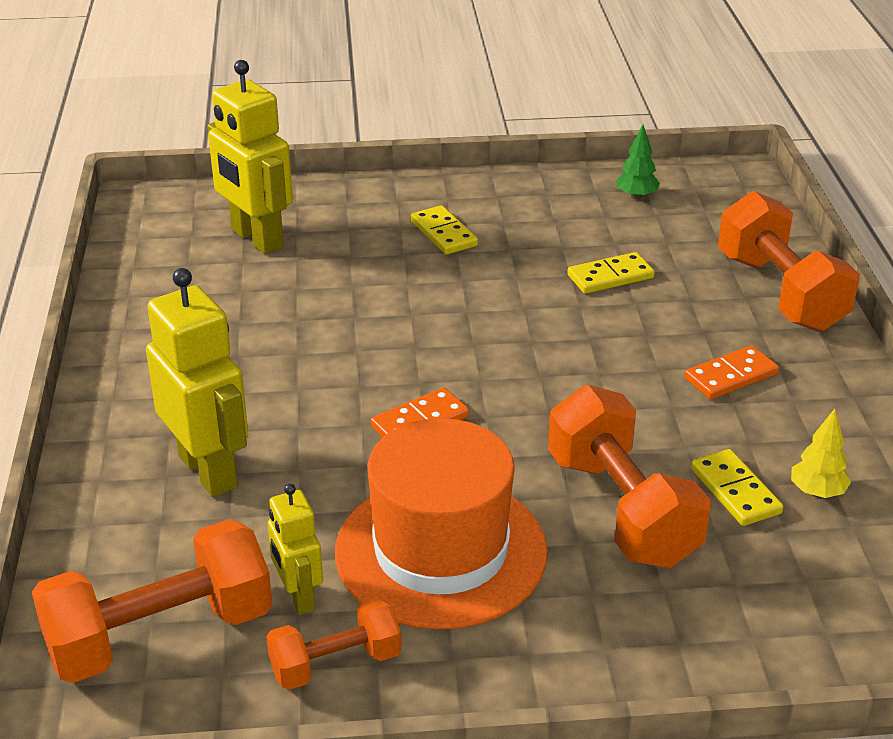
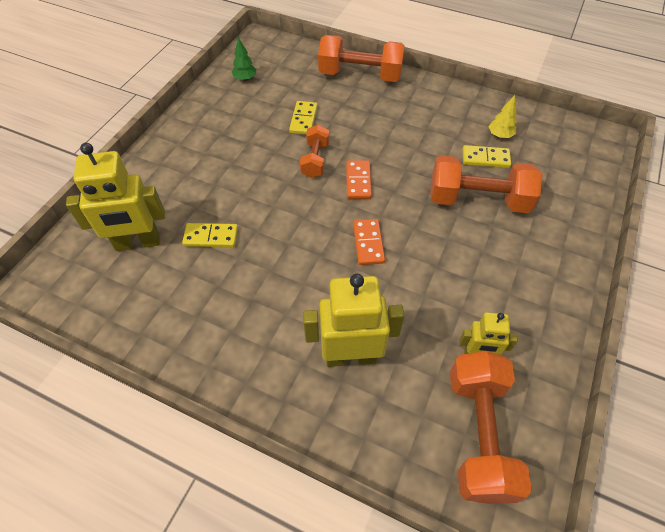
camera: 60 degrees left, 20 degrees up
orange dumbbell [266,598,402,690] -> orange dumbbell moved to [300,124,329,178]
orange hat [335,418,548,629] -> none
yellow domino [411,205,478,255] -> yellow domino moved to [182,223,238,247]
orange domino [684,345,779,399] -> orange domino moved to [346,160,372,199]

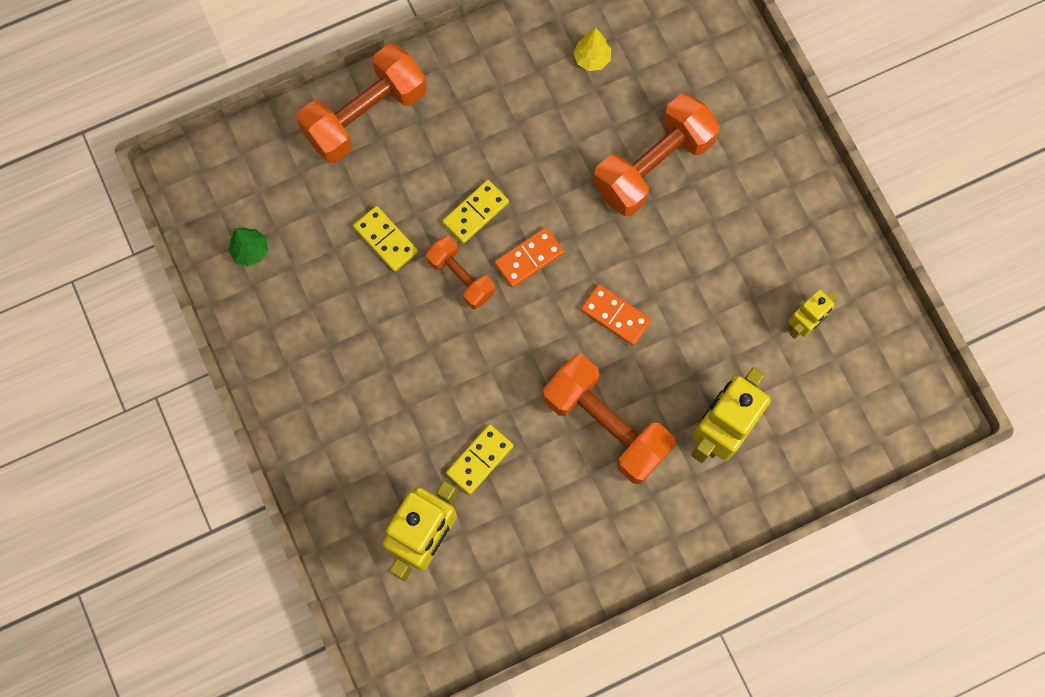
camera: 50 degrees left, 20 degrees up
orange domino [346,160,372,199] -> orange domino turned 75 degrees counterclockwise [495,227,564,288]
orange dumbbell [450,351,532,504] -> orange dumbbell moved to [543,355,676,484]
yellow domino [463,145,511,168] -> yellow domino moved to [442,180,509,243]

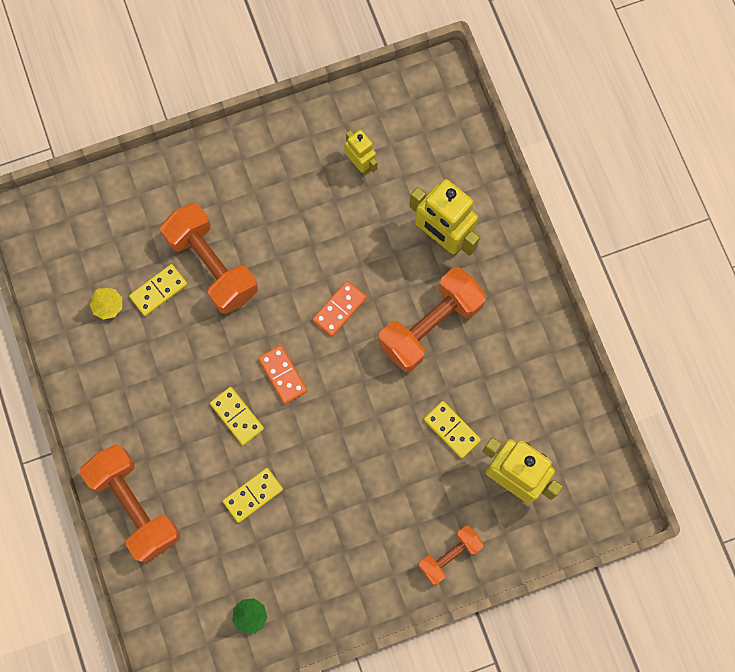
camera: 85 degrees left, 0 degrees up
orange dumbbell [426,236,495,309] -> orange dumbbell moved to [418,526,484,585]
none -> yellow domino [129,264,188,316]

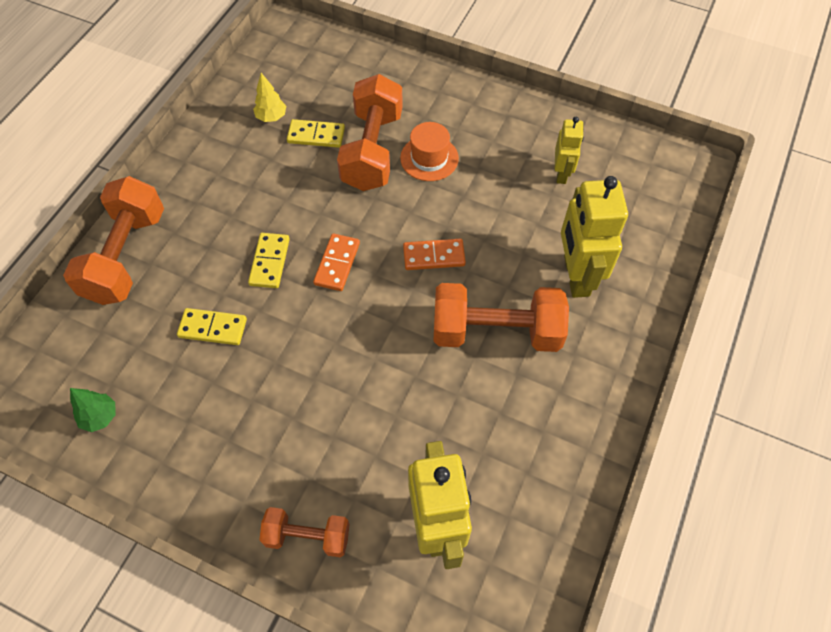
camera: 45 degrees right, 15 degrees down
yellow domino [424,401,481,458] -> none
none -> orange hat [400,122,459,181]

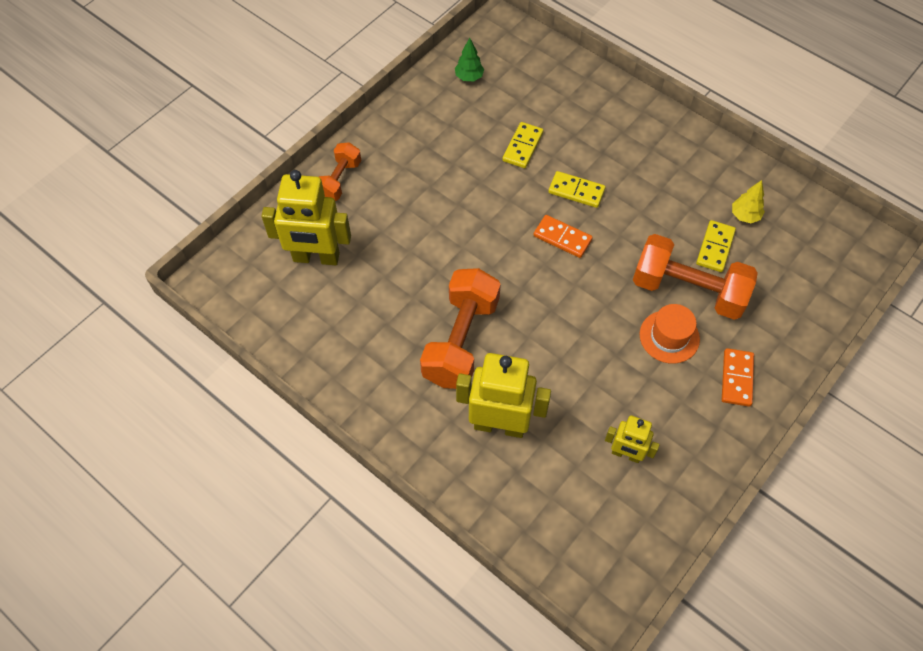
camera: 105 degrees right, 0 degrees up
orange dumbbell [63,176,164,305] -> none
orange domino [403,239,466,270] -> orange domino moved to [722,348,754,407]

